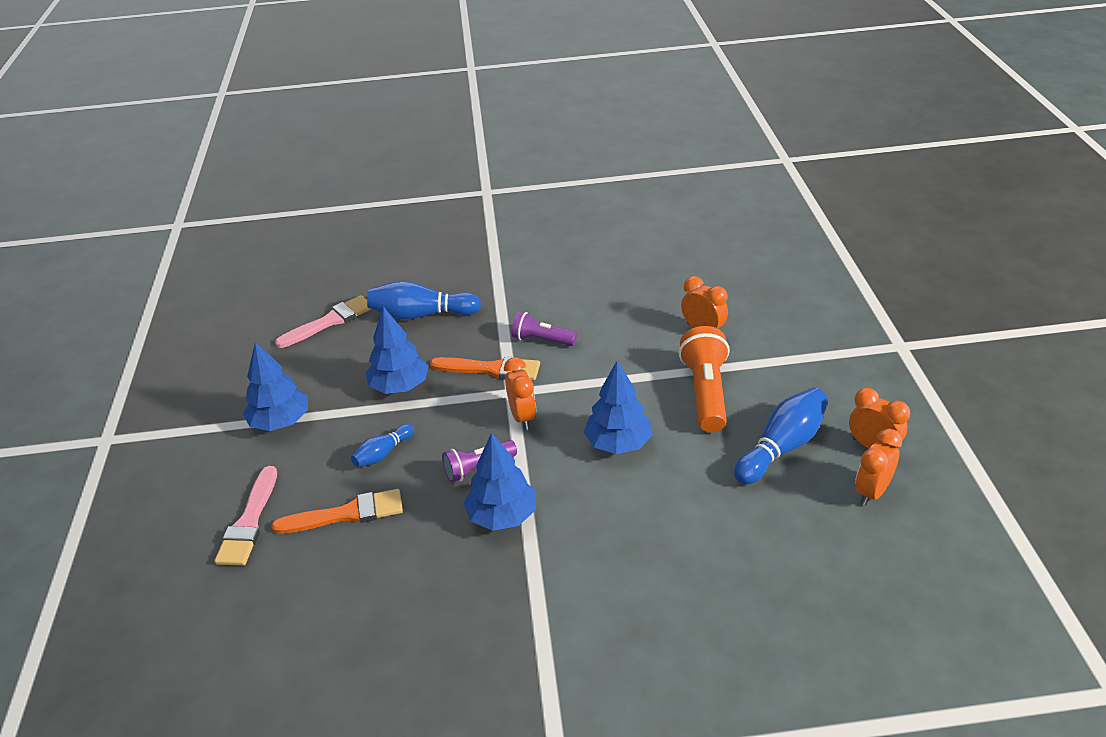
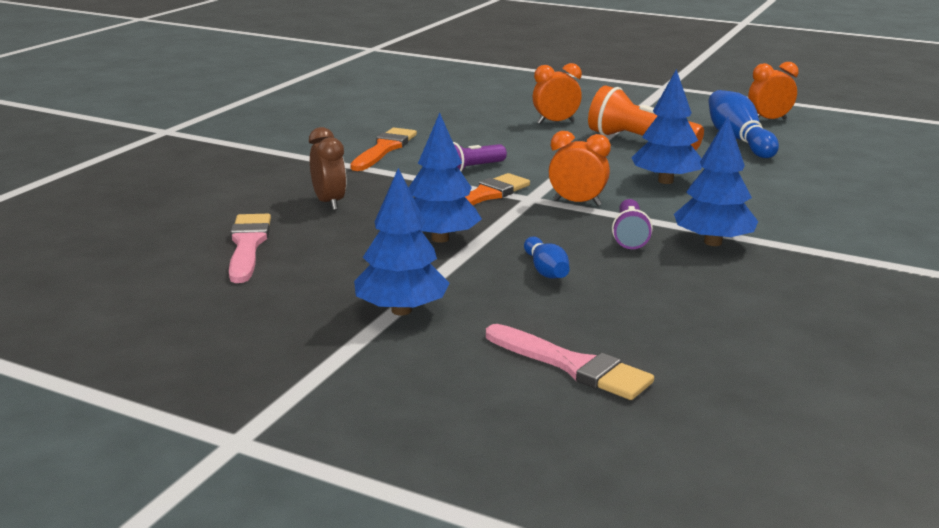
camera: 60 degrees left, 15 degrees down
orange brush [272,489,403,534] -> orange brush moved to [350,128,417,171]
blue bowling pin [367,281,481,320] -> brown clock [309,127,346,211]
orange clock [855,429,902,506] -> none

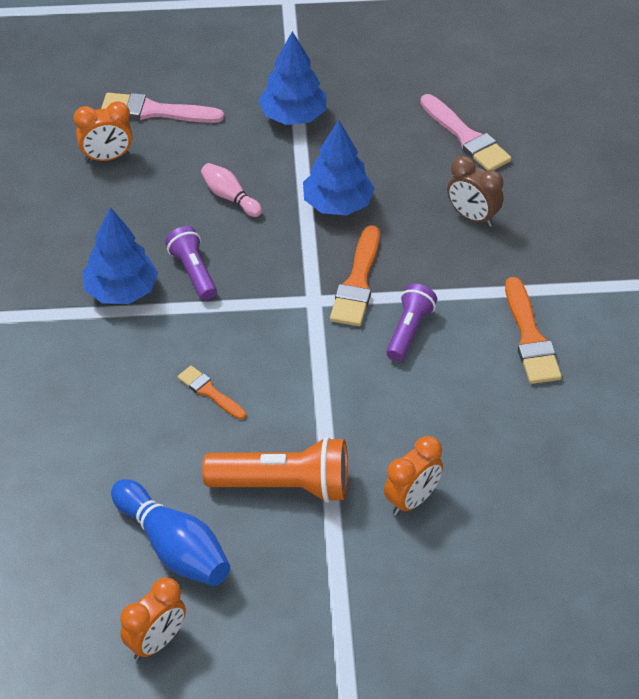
camera: 150 degrees right, 25 degrees up
blue bowling pin [524,236,570,279] -> pink bowling pin [201,163,262,217]
orange clock [549,131,611,206] -> orange clock moved to [74,101,133,162]
blue tree [631,69,702,184] -> orange brush [177,366,246,420]

